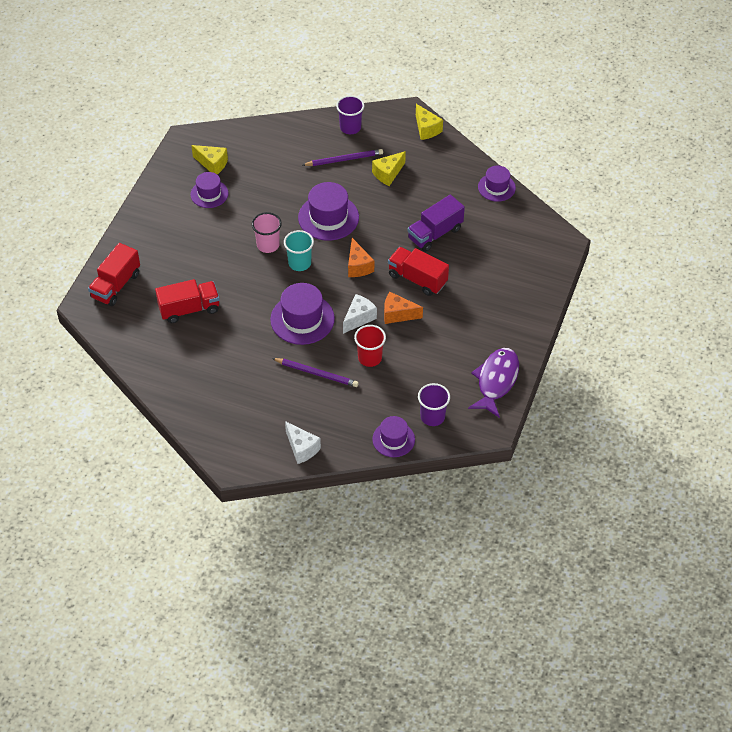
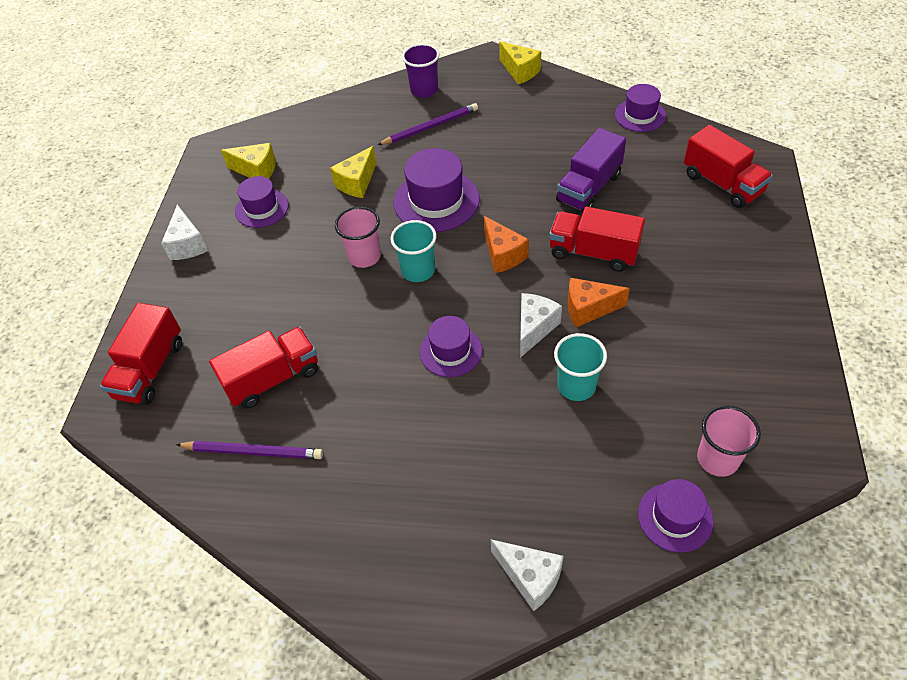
camera: 10 degrees left, 0 degrees up
purple hat [270,283,335,345] -> purple hat [420,316,482,377], size x0.63
purple pencil [272,358,359,387] -> purple pencil moved to [176,441,323,459]
red cup [354,325,386,367] -> turquoise cup [554,333,607,401]
yellow cheese [372,151,406,186] -> yellow cheese moved to [330,146,377,198]
purple cup [418,383,450,426] -> pink cup [697,405,761,477]
purple fish [468,348,519,418] -> none
none -> white cheese [161,204,208,260]
none -> red truck [684,125,773,208]

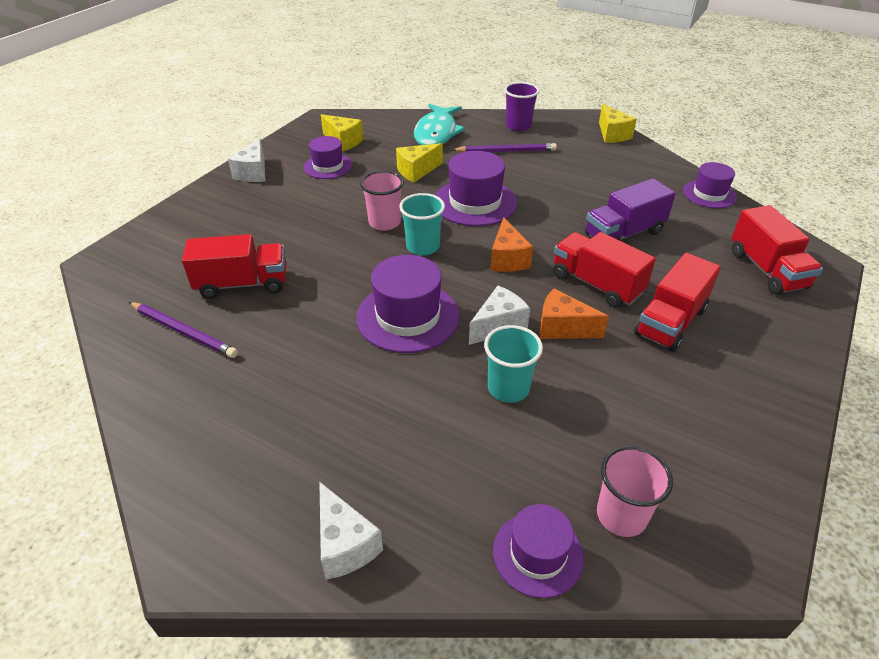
camera: 20 degrees right, 10 degrees down
red truck [100,303,182,405] -> red truck moved to [634,253,721,352]
purple hat [420,316,482,377] -> purple hat [356,255,460,353], size x1.59
none -> turquoise fish [414,104,465,145]

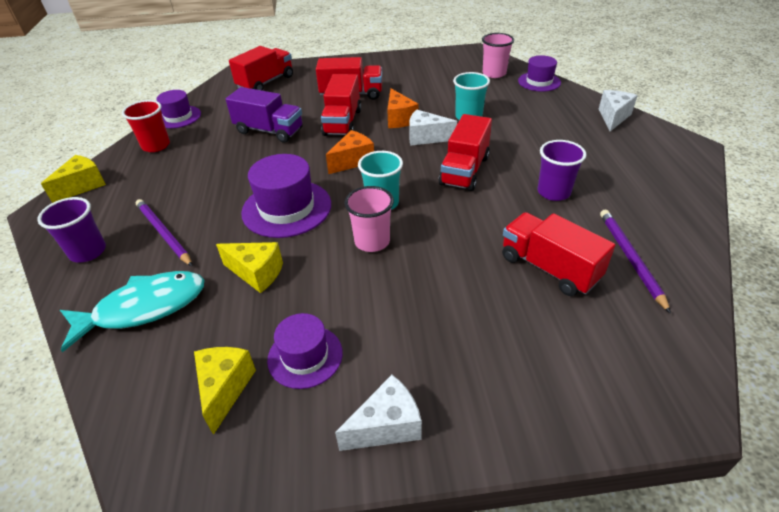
camera: 125 degrees left, 0 degrees up
purple hat [356,255,460,353] -> red truck [439,114,492,191]
none -> red cup [122,100,170,152]
none -> purple cup [537,140,587,201]

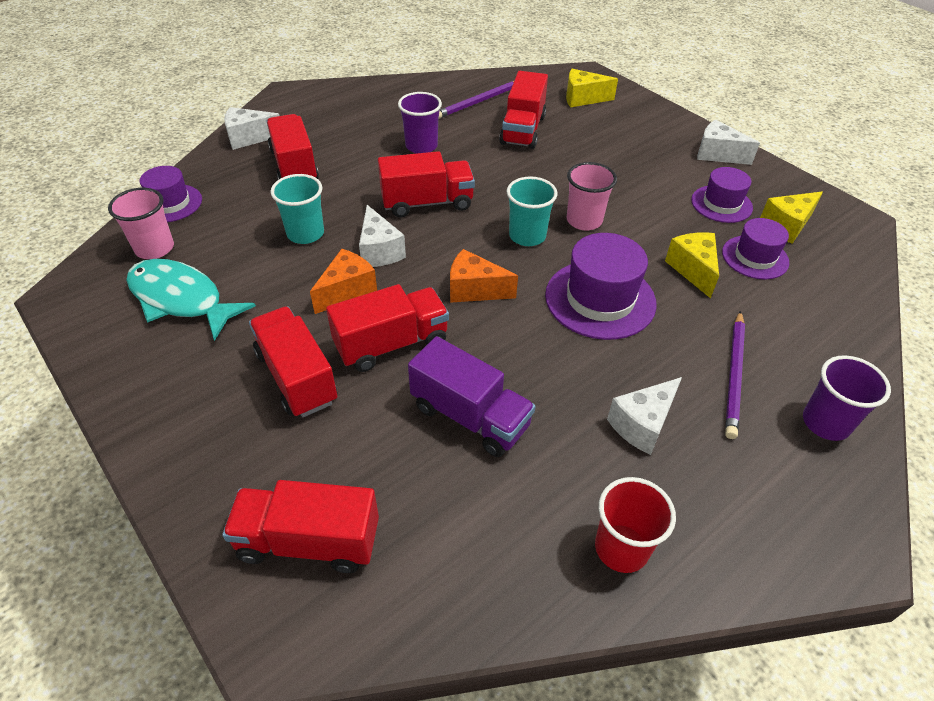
camera: 125 degrees left, 5 degrees up
yellow cheese [41,155,106,203] -> yellow cheese moved to [566,69,618,107]
turquoise fish [60,271,204,352] -> turquoise fish moved to [126,259,256,341]
purple hat [156,90,201,128] -> purple hat moved to [722,218,789,280]
purple truck [226,87,303,143] -> purple truck turned 135 degrees clockwise [408,336,535,457]
none -> red truck [267,114,319,180]
none -> white cheese [607,377,682,455]

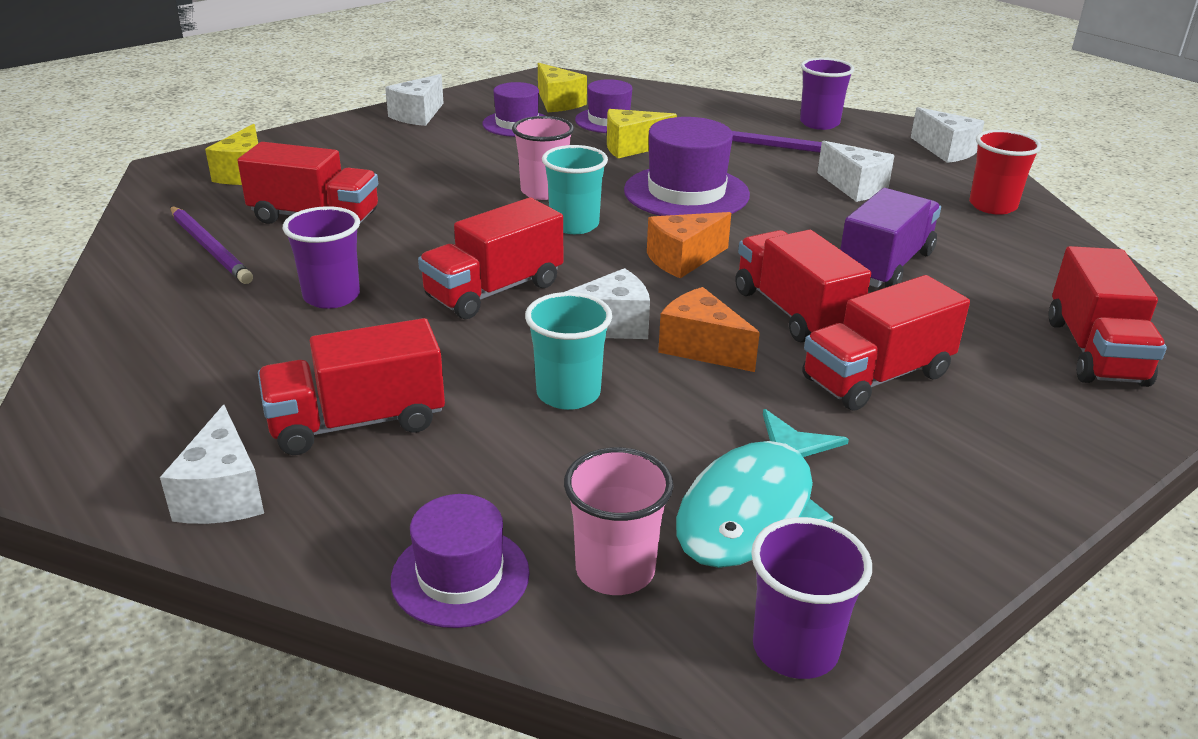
camera: 90 degrees left, 15 degrees down
red truck [378,151,475,217] -> red truck turned 120 degrees counterclockwise [418,198,563,319]
orange cheese [450,249,518,303] -> orange cheese turned 45 degrees clockwise [647,212,731,278]
none -> purple cup [751,517,872,679]
none -> white cheese [911,107,985,163]

